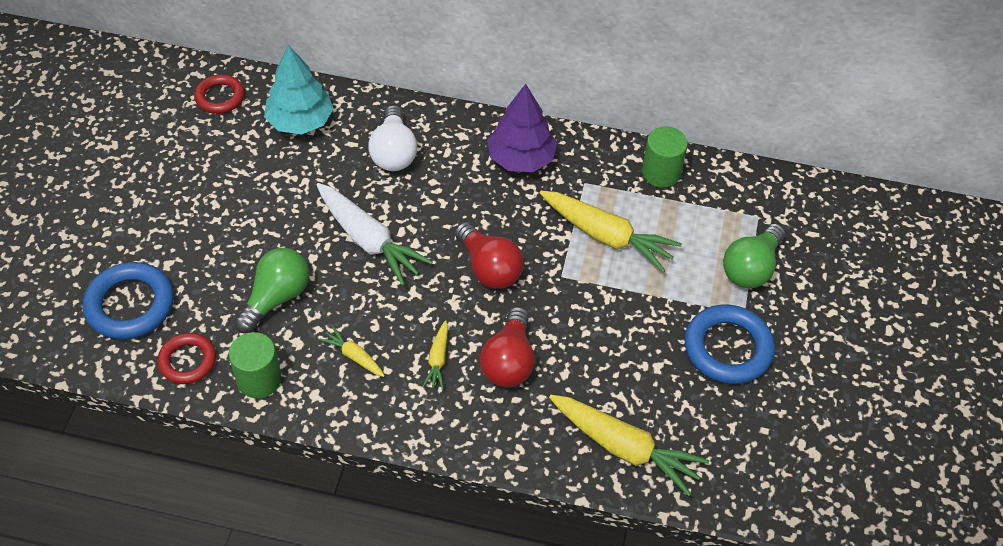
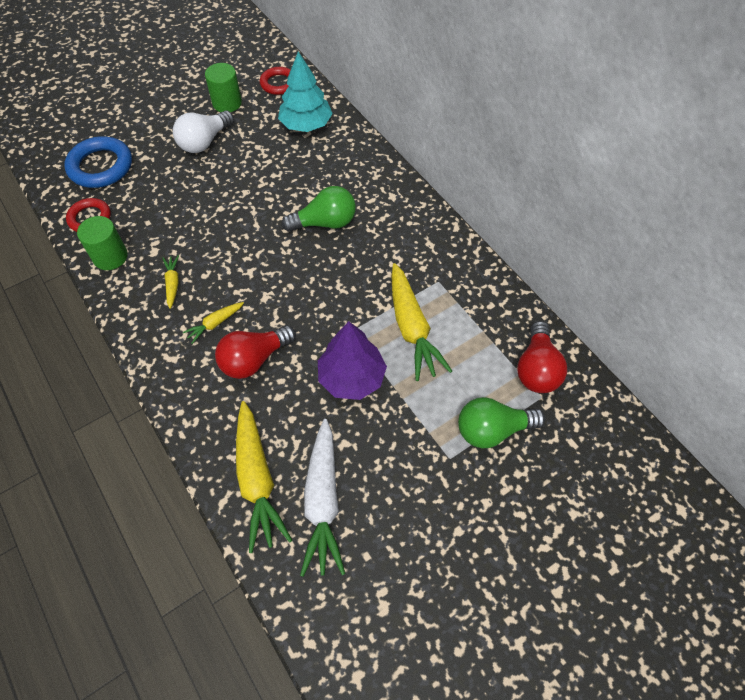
camera: 45 degrees right, 5 degrees up
green light bulb [234,248,309,333] -> green light bulb moved to [281,186,356,232]
white carrot [317,183,433,286] -> white carrot moved to [300,419,345,577]
white light bulb [368,105,417,171] -> white light bulb moved to [173,111,234,153]
red light bulb [455,222,524,289] -> red light bulb moved to [517,321,567,393]
purple tree [487,84,557,172] -> purple tree moved to [318,321,387,400]
green cylinder [642,127,688,188] -> green cylinder moved to [205,63,242,112]
blue ring [684,305,775,384] -> none

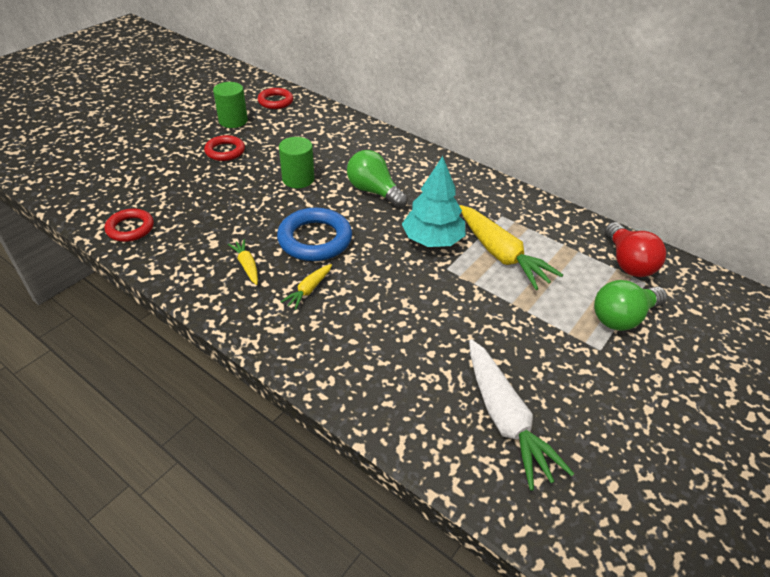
camera: 20 degrees left, 15 degrees down
blue ring [64,136,132,188] -> blue ring moved to [277,208,352,261]
green cylinder [77,216,128,270] -> green cylinder moved to [279,137,314,188]
white light bulb [173,111,234,153] -> red ring [204,135,245,161]
red light bulb [215,325,296,379] -> none
yellow carrot [236,401,292,553] -> none
turquoise tree [278,51,333,132] -> turquoise tree moved to [402,156,465,247]
green light bulb [281,186,356,232] -> green light bulb turned 105 degrees counterclockwise [347,150,408,208]
purple tree [318,321,387,400] -> none

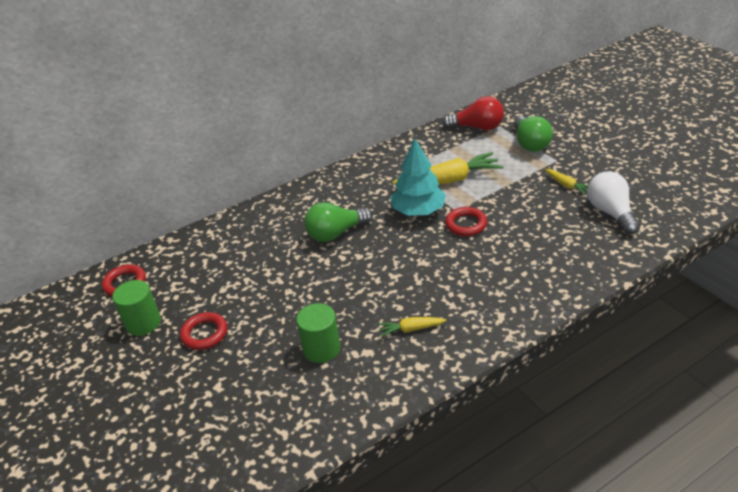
camera: 65 degrees left, 5 degrees down
red ring [104,209,154,242] -> red ring moved to [445,207,487,236]
blue ring [277,208,352,261] -> none
green cylinder [279,137,314,188] -> green cylinder moved to [296,303,340,363]
yellow carrot [281,264,332,310] -> yellow carrot moved to [545,169,588,195]
white carrot [469,339,574,491] -> white light bulb [587,171,640,234]

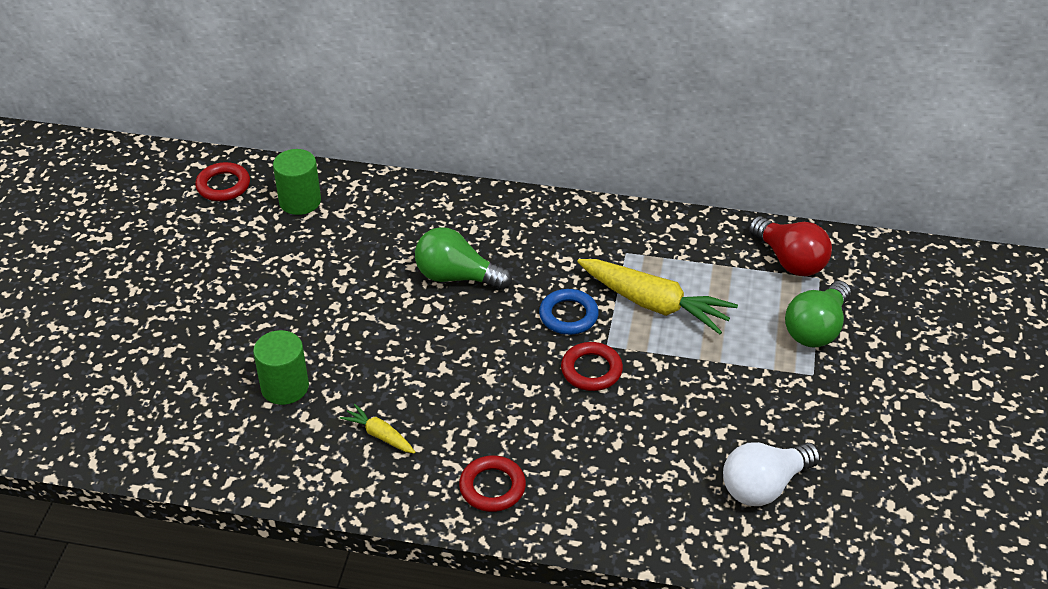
camera: 40 degrees right, 5 degrees up
green cylinder [112,280,161,336] -> green cylinder moved to [273,149,321,215]
red ring [180,312,227,350] -> red ring moved to [459,455,526,512]
turquoise tree [390,138,446,216] -> blue ring [539,289,599,335]
yellow carrot [545,169,588,195] -> none
white light bulb [587,171,640,234] -> white light bulb turned 150 degrees counterclockwise [723,442,821,506]

